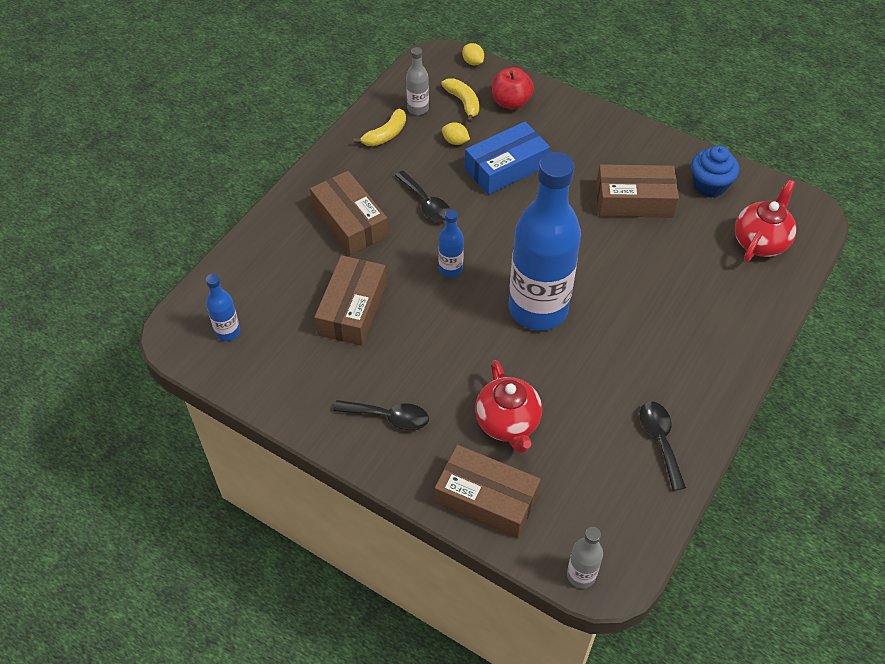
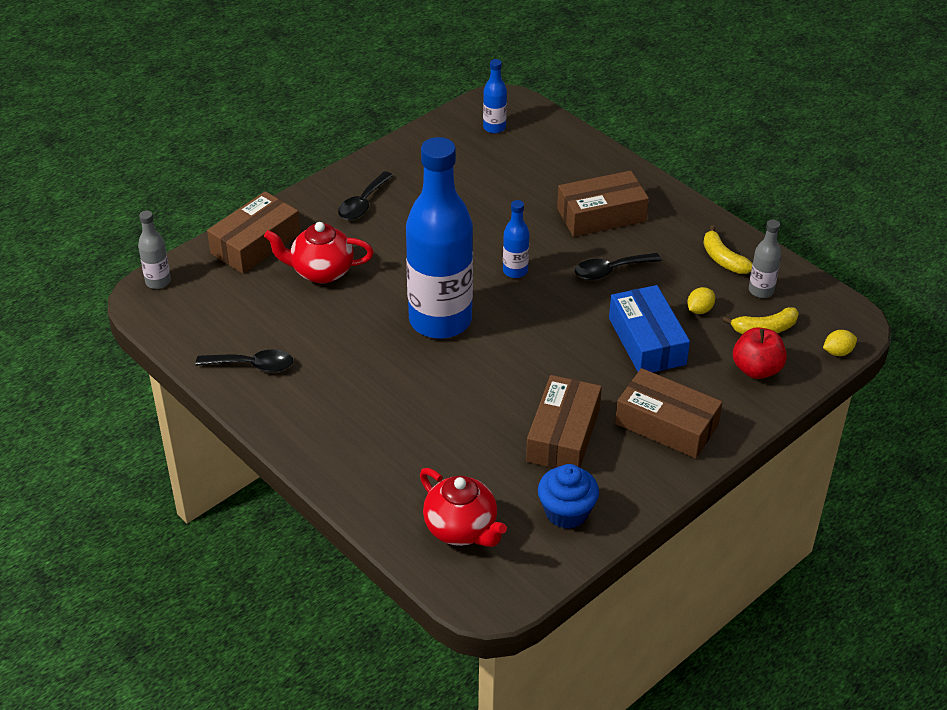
camera: 105 degrees right, 10 degrees down
brown box [314,255,387,346] -> brown box moved to [615,368,722,458]

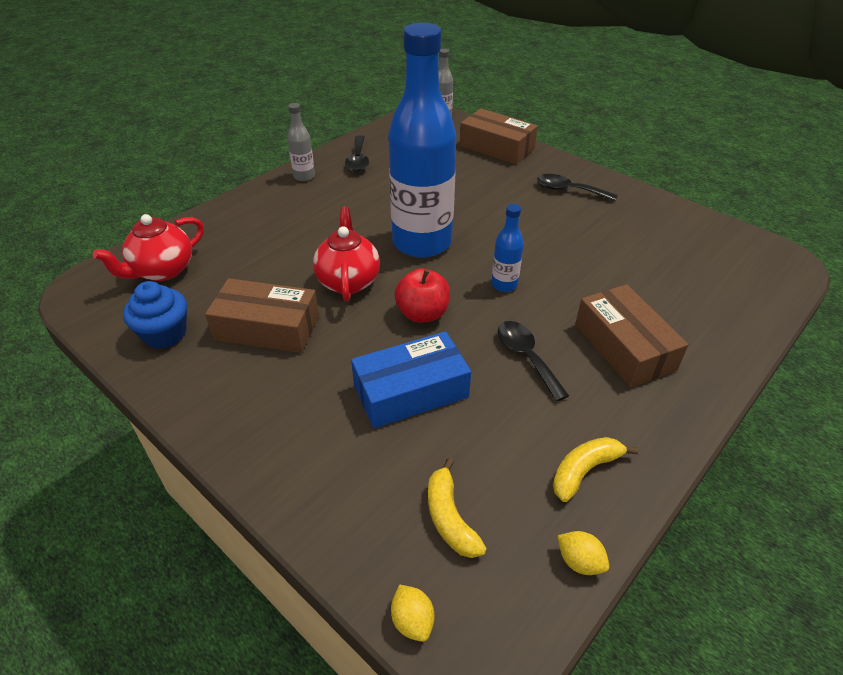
camera: 85 degrees right, 0 degrees up
red teapot [264,222,374,284] -> red teapot moved to [313,207,380,302]
blue bottle [483,59,507,134] -> none
brown box [615,368,722,458] -> none
yellow lemon [687,287,715,314] -> yellow lemon moved to [557,531,609,575]
red apple [733,327,787,379] -> red apple moved to [395,268,450,323]
grey bottle [749,220,781,298] -> grey bottle moved to [287,103,315,181]

